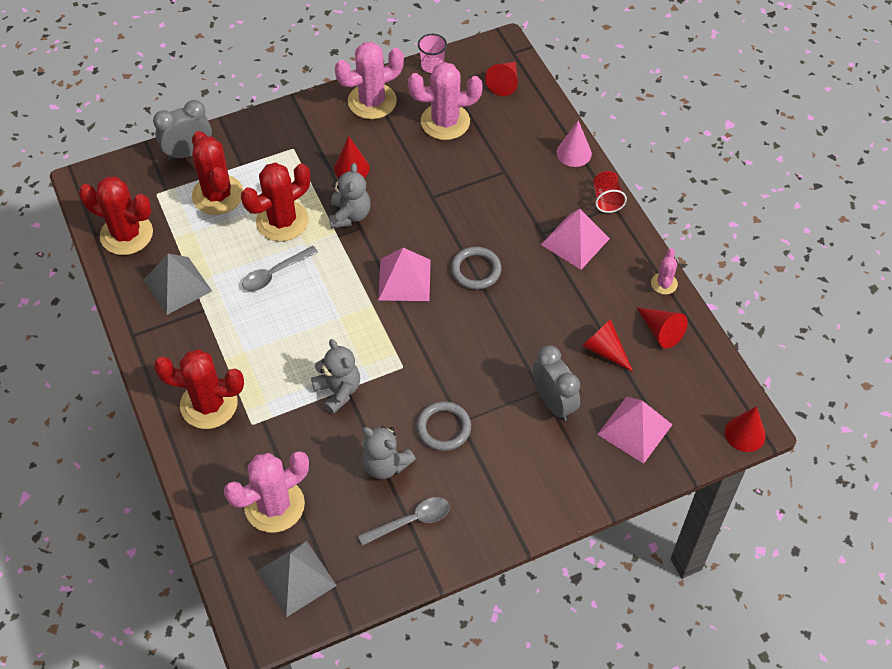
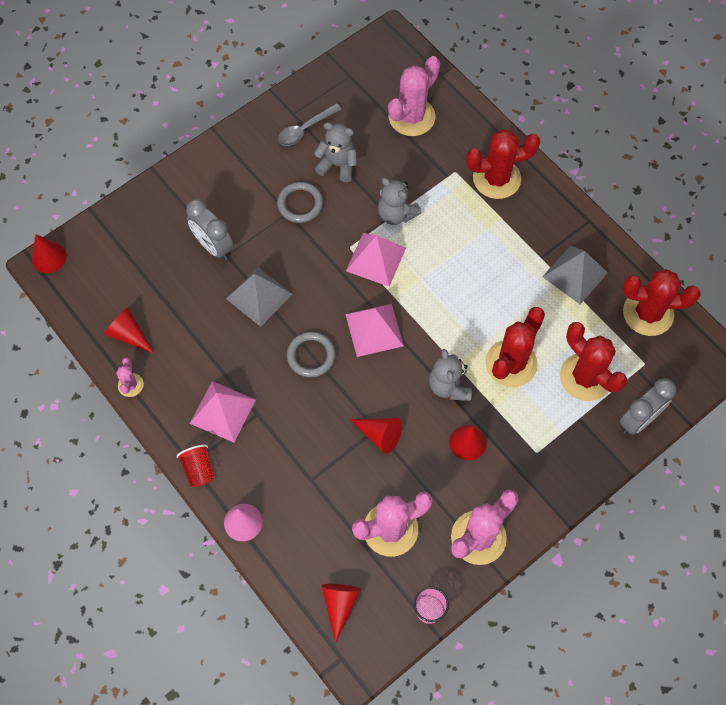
camera: 165 degrees right, 10 degrees up
grey spoon [242,246,318,291] -> none
grey pyramid [257,541,337,617] -> grey pyramid moved to [226,267,292,327]
red cone [582,319,633,372] -> red cone moved to [349,418,402,454]
pink pyramid [597,396,672,464] -> pink pyramid moved to [346,233,406,287]

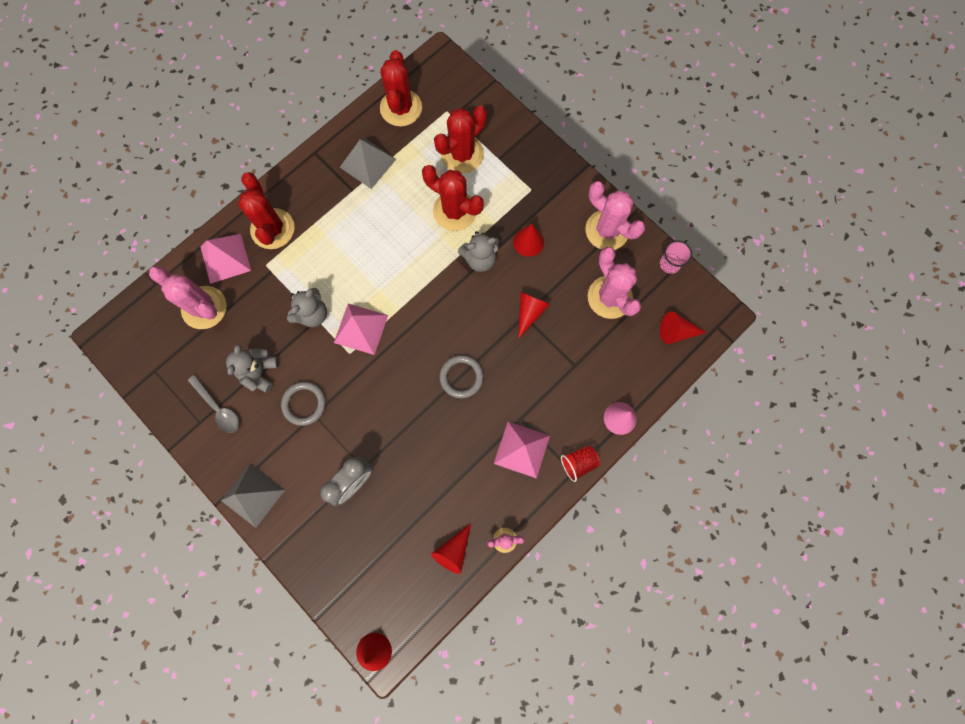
camera: 95 degrees left, 10 degrees up
grey pyramid [226,267,292,327] -> grey pyramid moved to [221,463,285,528]
pink pyramid [345,304,404,357] -> pink pyramid moved to [200,234,251,284]
grey clock [620,378,676,435] -> none

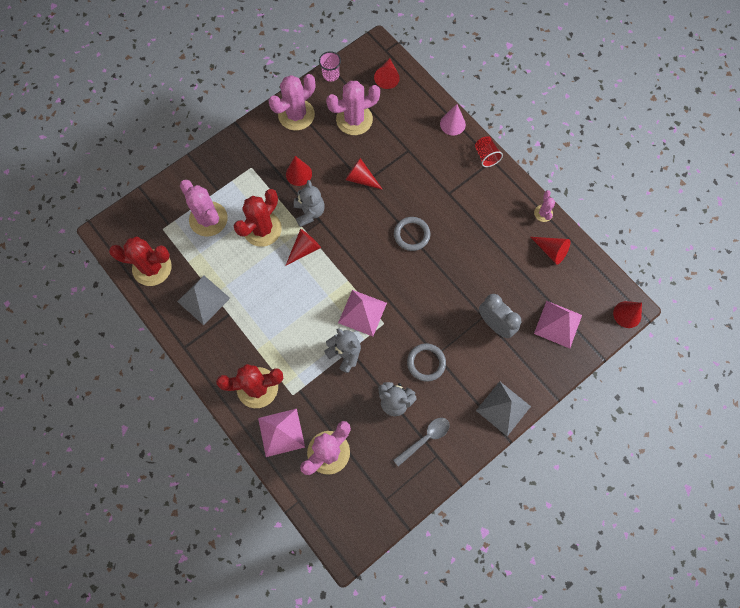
camera: 85 degrees left, 5 degrees down
red cactus [434,106,487,173] -> pink cactus [180,180,228,236]
pink pyramid [494,422,550,479] -> pink pyramid moved to [534,301,582,349]
none -> red cone [285,229,321,266]

